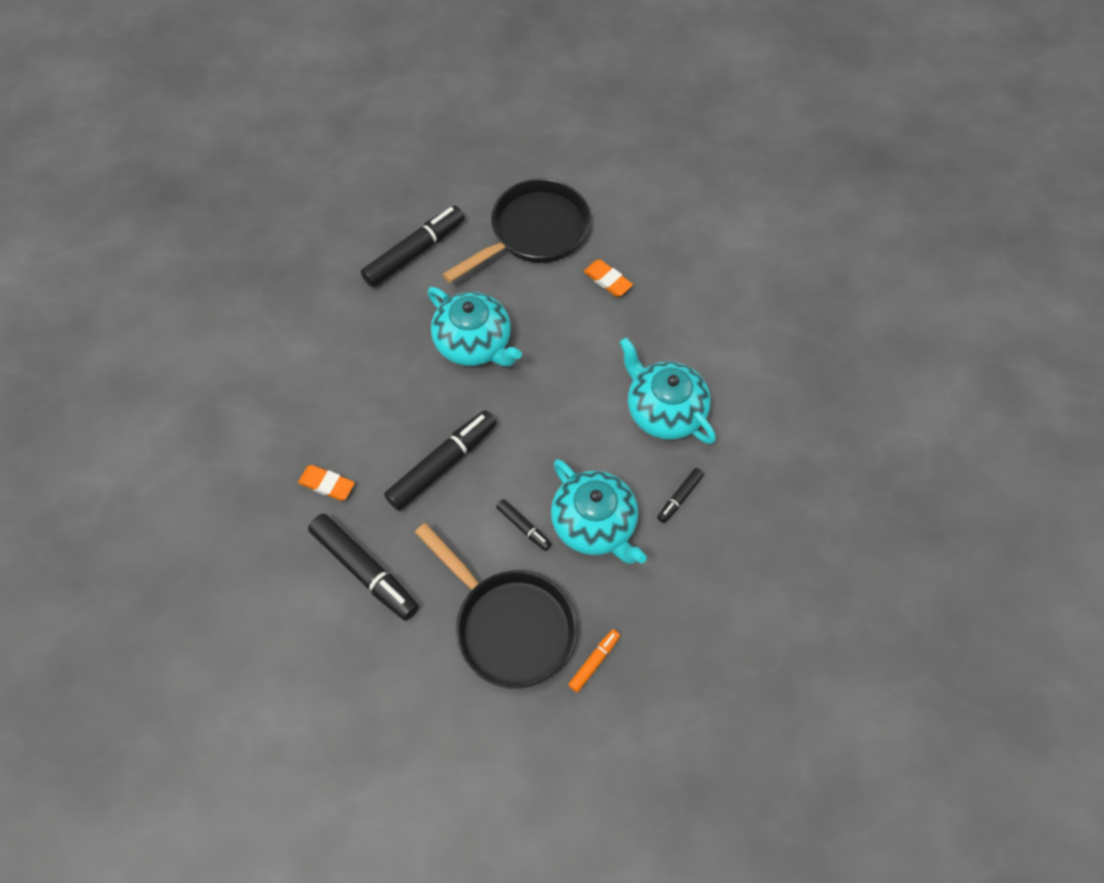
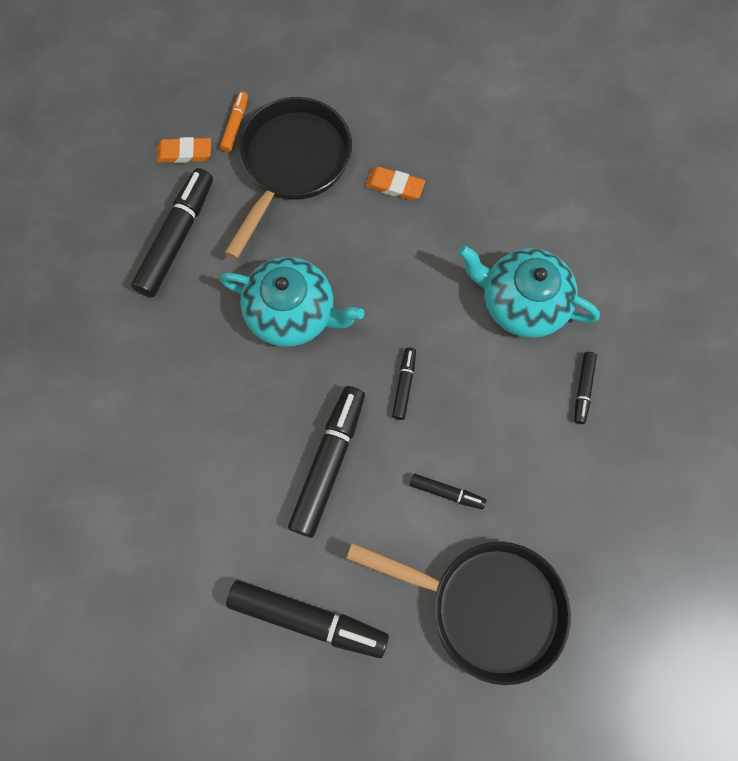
camera: 25 degrees left, 10 degrees up
orange eraser [298,465,355,501] -> orange eraser moved to [156,137,211,163]
turquoise teapot [551,459,647,564] -> none
orange marker [568,629,620,692] -> orange marker moved to [220,91,248,153]
none -> black marker [392,347,416,420]

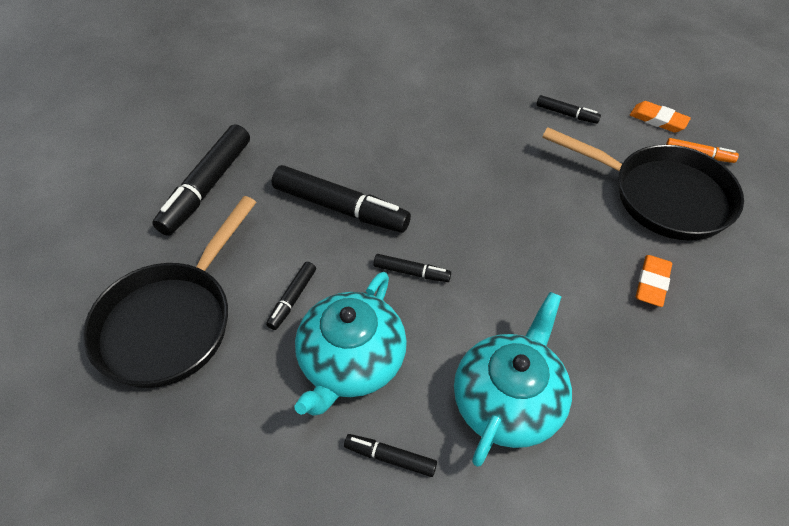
camera: 95 degrees right, 20 degrees down
black marker [131,168,213,297] -> black marker [536,95,601,124], size x0.50
orange eraser [156,137,211,163] -> orange eraser turned 60 degrees counterclockwise [630,101,691,133]
turquoise teapot [220,257,364,347] -> turquoise teapot moved to [294,272,407,416]

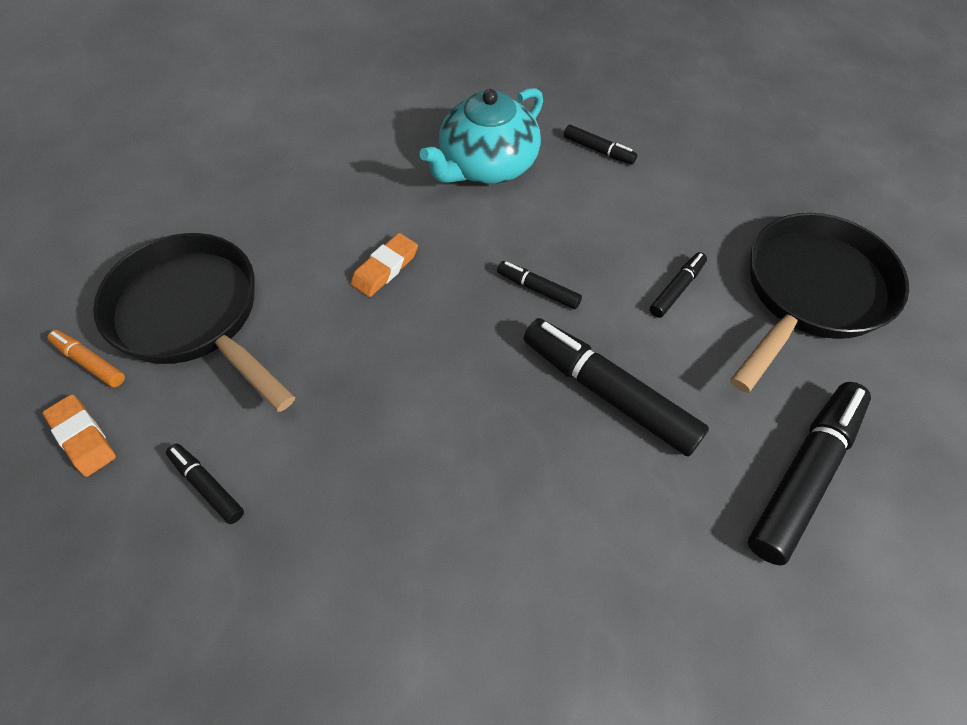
camera: 165 degrees left, 5 degrees up
turquoise teapot [294,272,407,416] -> none
orange eraser [636,255,672,307] -> orange eraser moved to [350,233,418,297]

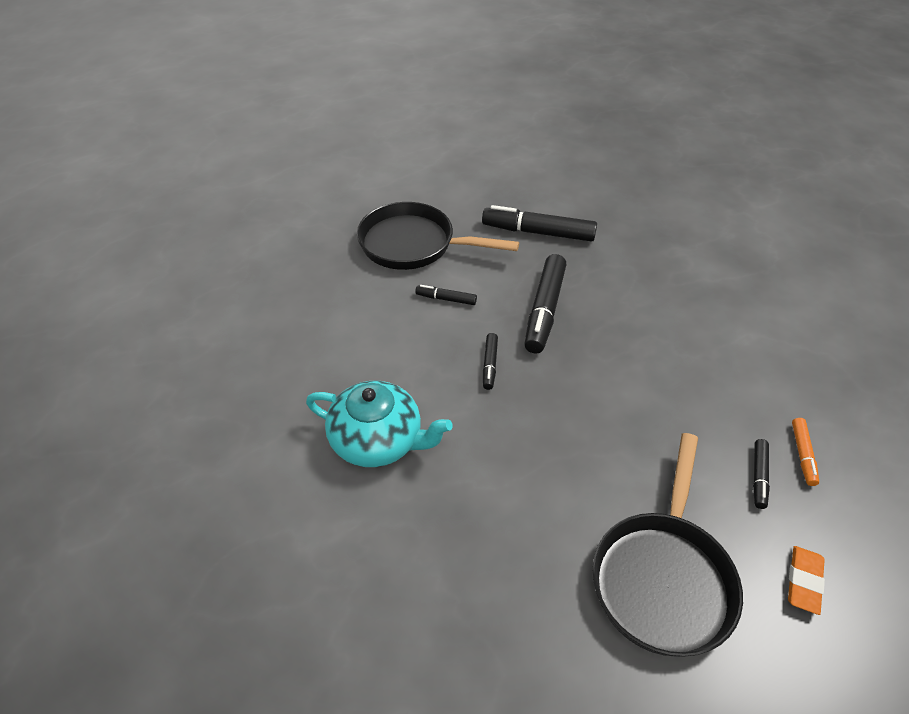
camera: 115 degrees left, 10 degrees down
orange marker [48,330,125,387] -> orange marker moved to [792,418,819,486]
orange eraser [350,233,418,297] -> none
black marker [564,125,637,165] -> none

